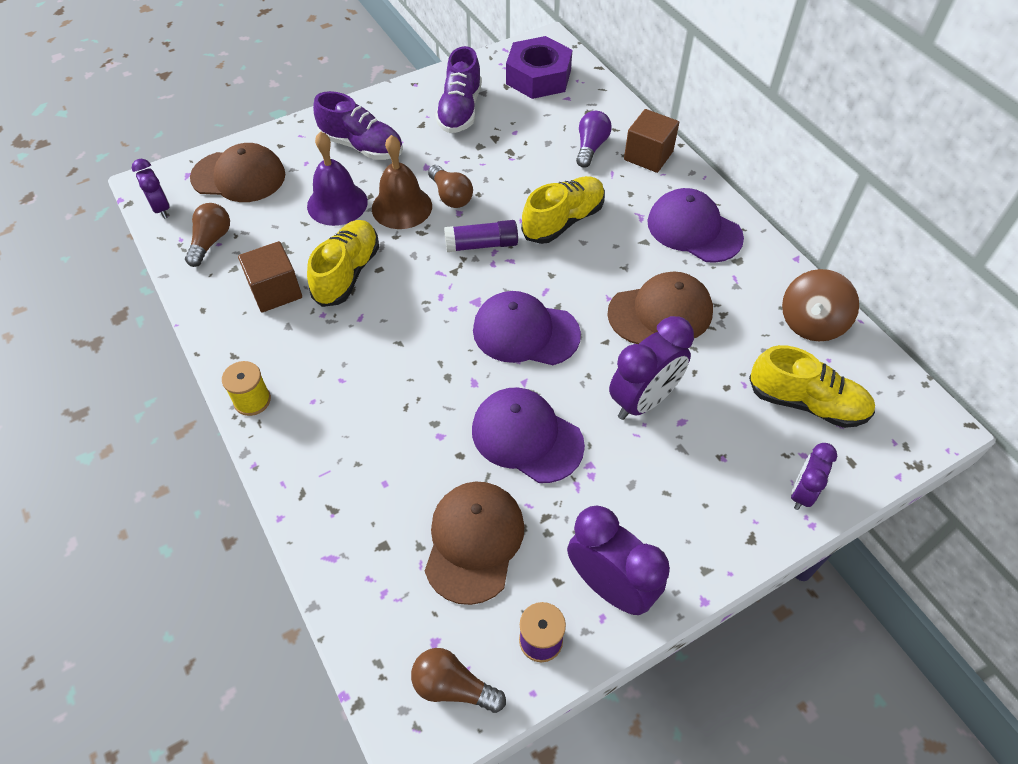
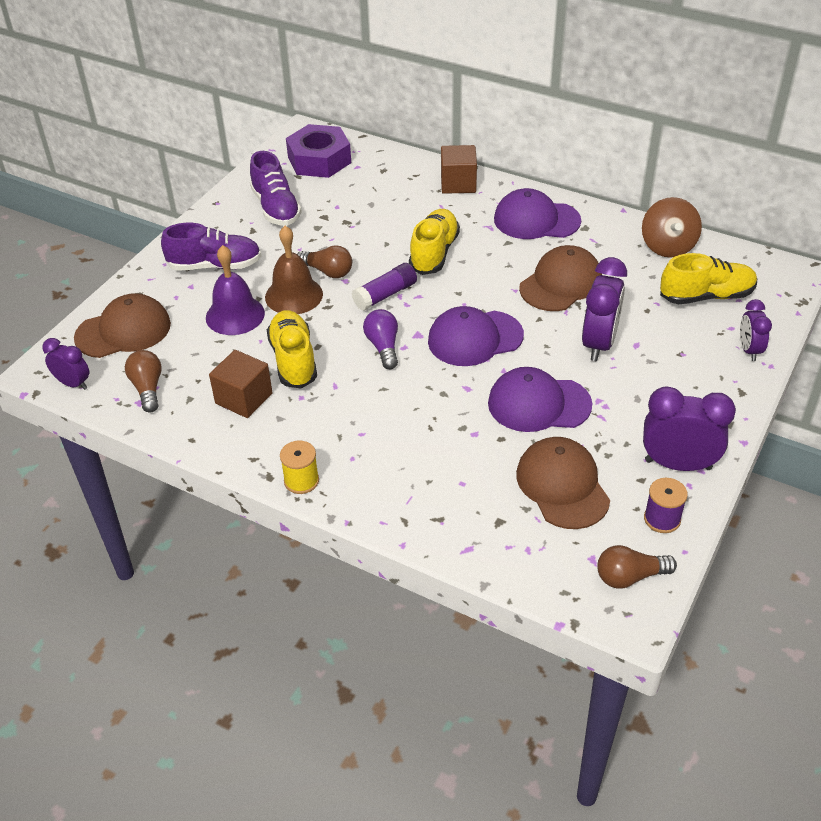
camera: 30 degrees left, 10 degrees down
purple light bulb [576,111,612,168] -> purple light bulb moved to [363,309,398,369]

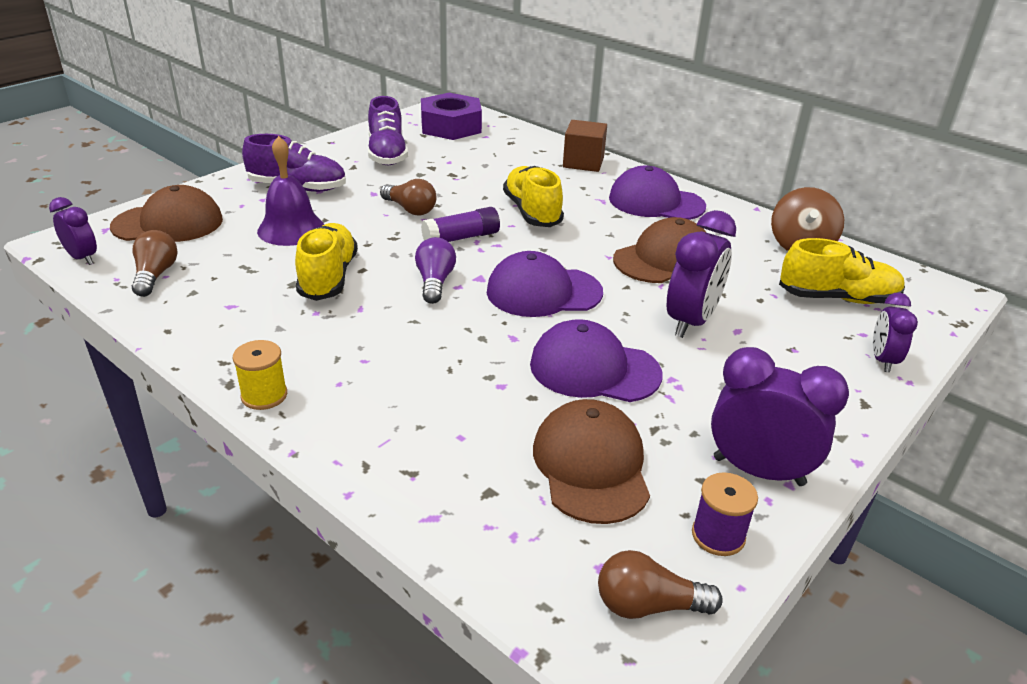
camera: 10 degrees right, 10 degrees down
brown cube [209,350,273,418] -> none
brown bell [265,226,323,314] -> none
yellow shoe [409,209,460,275] -> yellow shoe turned 45 degrees counterclockwise [503,166,564,227]

